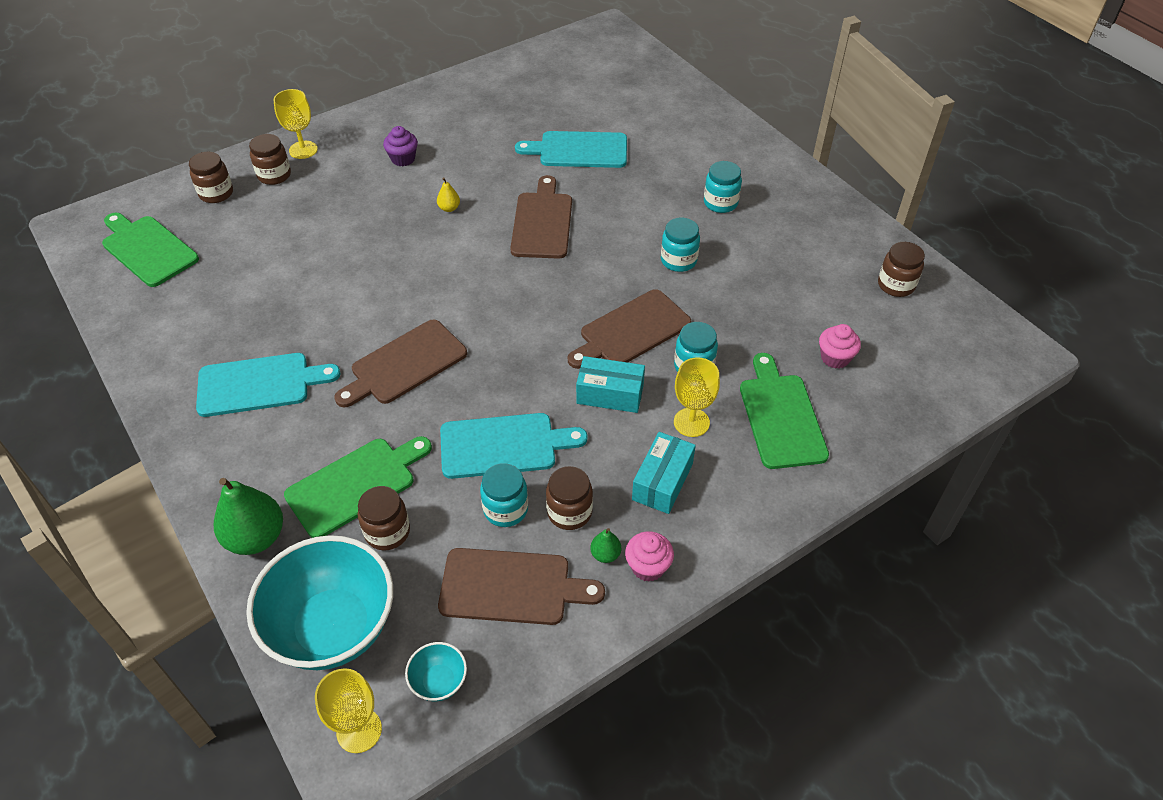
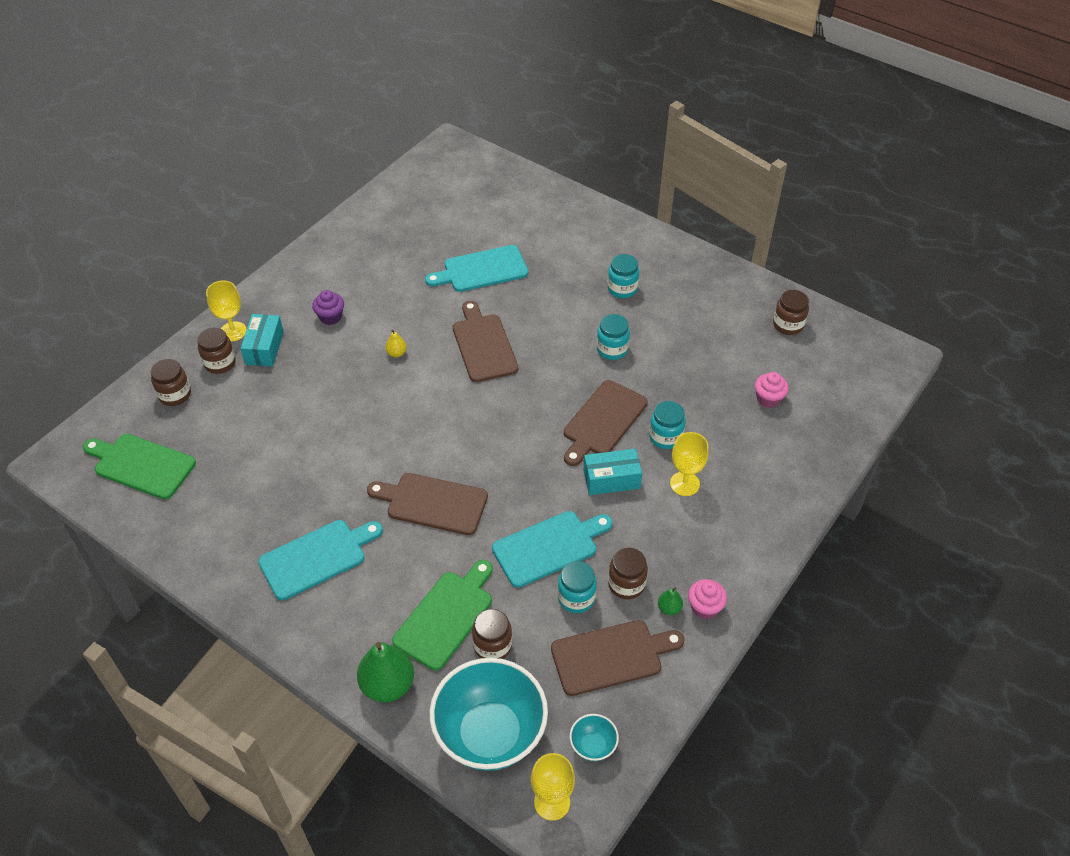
camera: 20 degrees left, 0 degrees up
brown cutting board [334,320,467,407] -> brown cutting board turned 75 degrees clockwise [367,473,488,535]
turquoise box [632,432,696,514] -> turquoise box moved to [240,314,284,366]
green cutting board [740,353,829,469] -> none

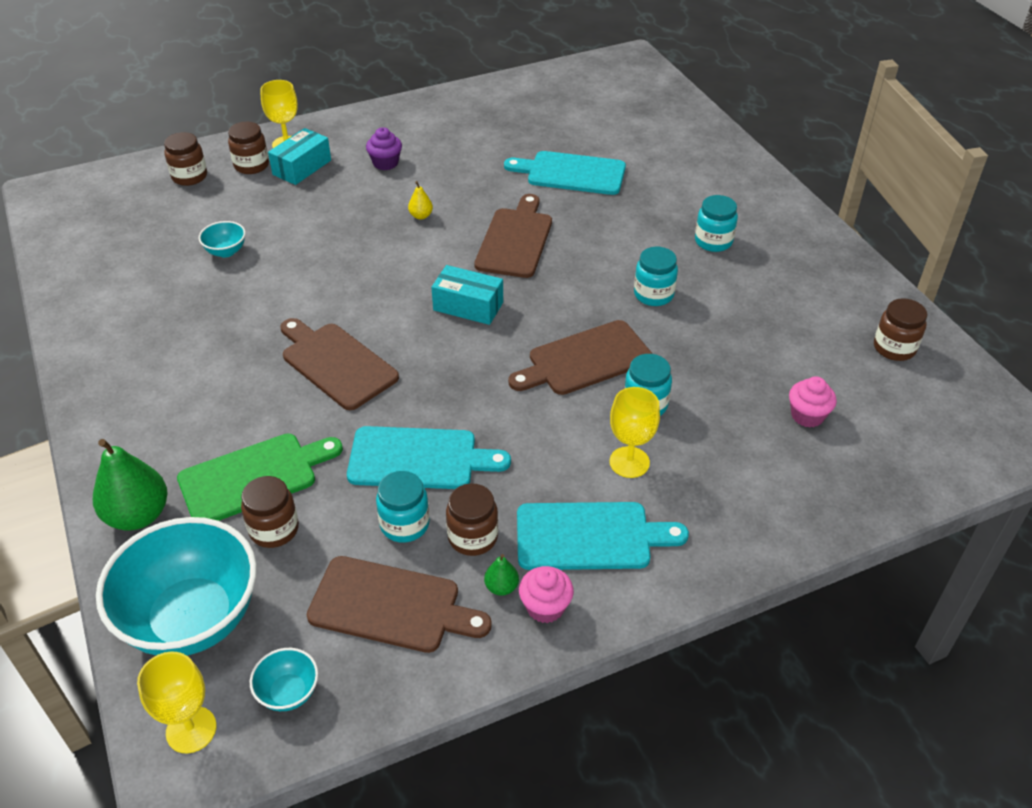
camera: 30 degrees right, 5 degrees down
green cutting board [83,434,196,499] -> none
turquoise cutting board [258,520,383,600] -> turquoise cutting board moved to [517,502,689,570]
turquoise box [583,449,642,495] -> turquoise box moved to [431,265,503,325]
none -> turquoise bowl [199,221,246,257]

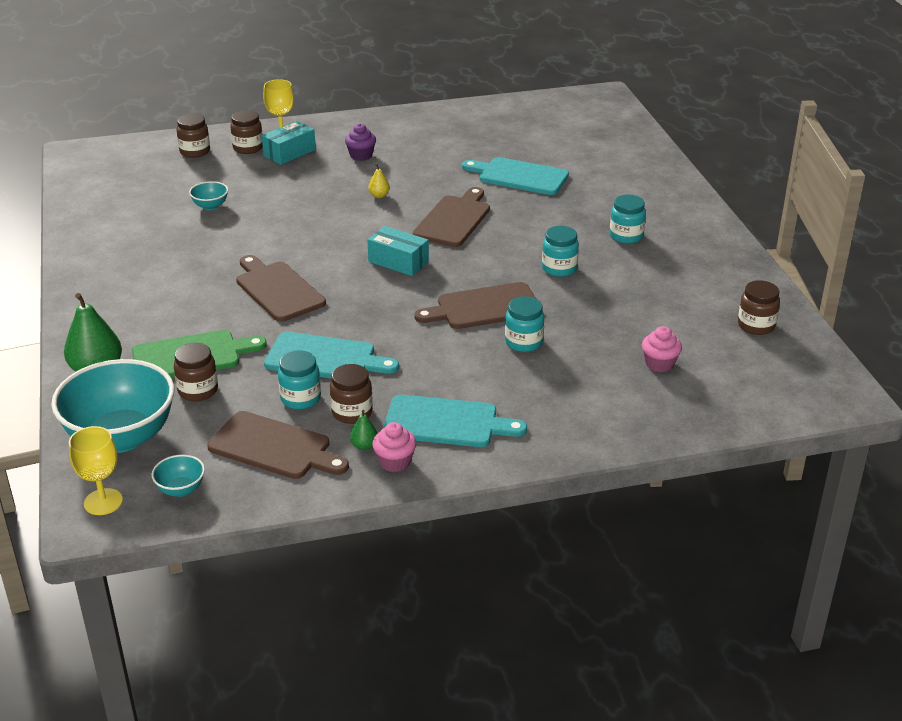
camera: 10 degrees right, 10 degrees down
yellow goblet [610,387,660,478] -> none

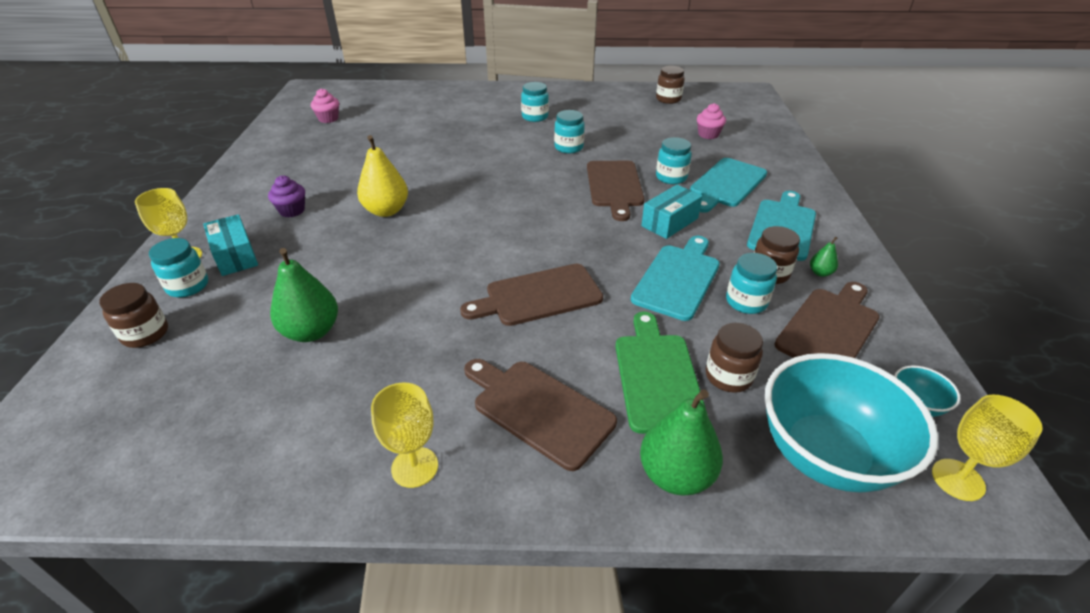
camera: 75 degrees left, 5 degrees up
turquoise bowl [189,181,228,210] -> green pear [270,248,338,342]
brown jar [230,110,263,154] -> turquoise jar [149,238,208,297]
yellow pear [368,164,390,198] -> yellow pear [357,135,408,217], size x2.14
turquoise box [368,226,429,276] -> turquoise box moved to [641,185,703,239]
pink cupcake [372,422,416,472] -> pink cupcake moved to [311,88,339,123]
brown cutting board [413,187,490,247] -> brown cutting board moved to [464,359,617,471]
turquoise cutting board [462,157,569,195] -> turquoise cutting board moved to [690,158,767,213]
none -> yellow goblet [371,383,438,488]

